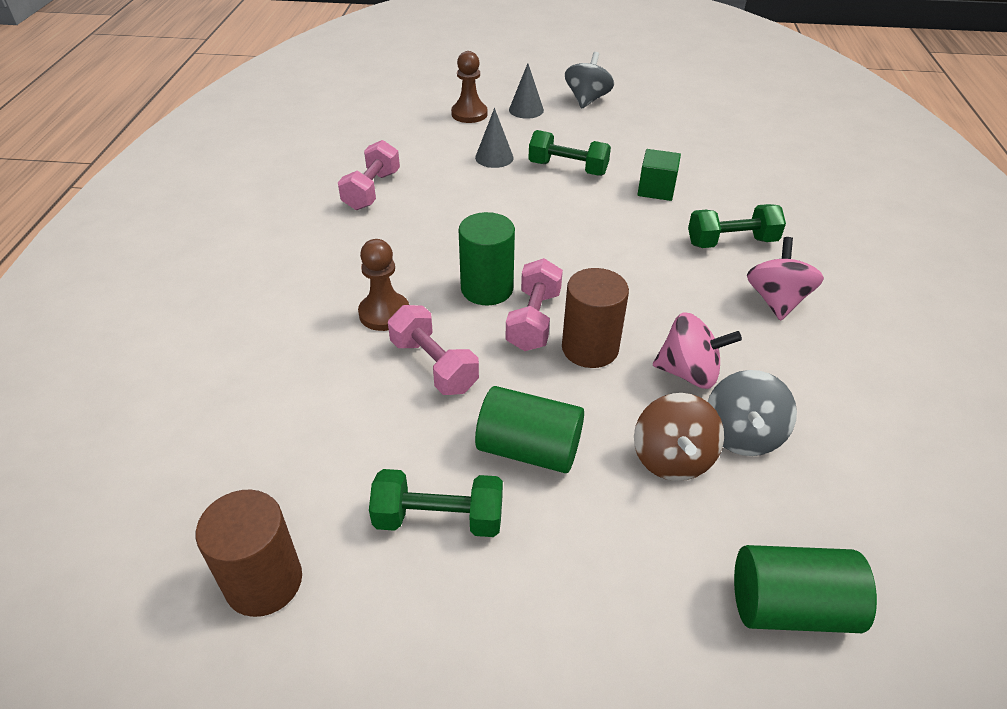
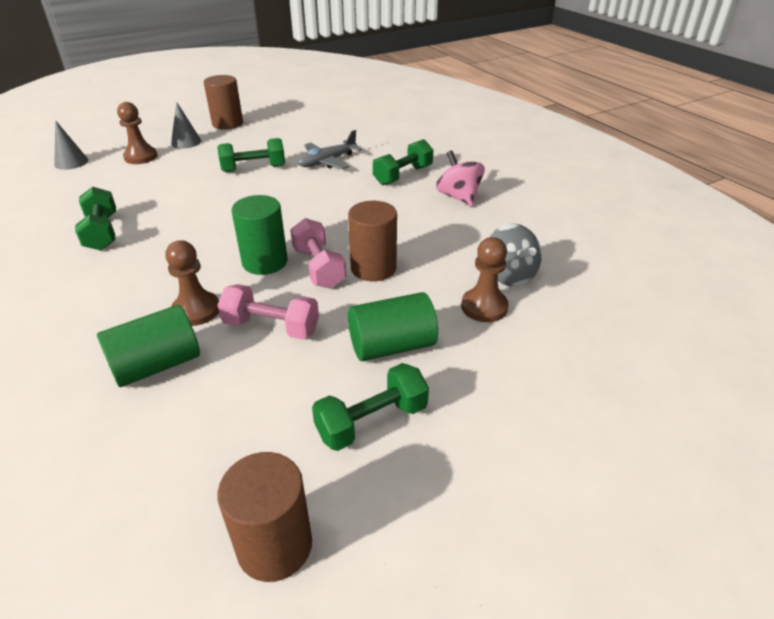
camera: 35 degrees left, 5 degrees down
pink dumbbell [338,140,400,210] -> green dumbbell [75,187,116,250]
grey cone [475,108,513,168] -> grey cone moved to [54,120,88,170]
grey spinning top [565,52,614,108] -> brown cylinder [204,75,243,130]
brown spinning top [634,393,724,481] -> brown pawn [461,237,508,322]
green cube [637,149,681,201] -> grey plane [298,130,362,169]
pink spinning top [653,312,742,389] -> none
green cylinder [734,545,877,633] -> green cylinder moved to [97,305,200,387]

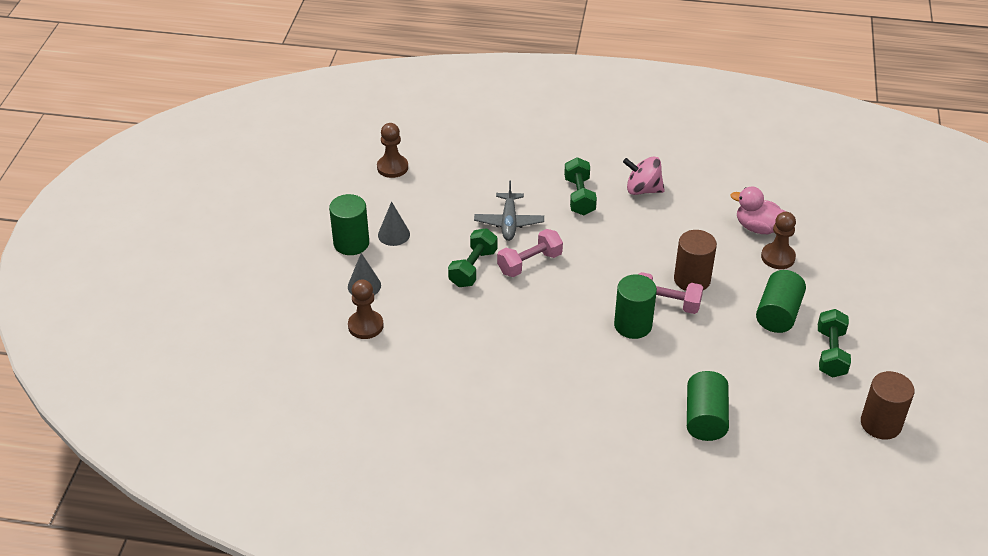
camera: 50 degrees left, 5 degrees up
grey cone [54,120,88,170] -> grey cone moved to [378,201,410,246]
green dumbbell [75,187,116,250] -> none
brown pawn [165,240,219,326] -> brown pawn moved to [377,123,408,178]
brown cylinder [204,75,243,130] -> green cylinder [329,194,369,255]
pink dumbbell [218,284,319,339] -> pink dumbbell moved to [497,229,563,277]
grey spinning top [490,223,542,287] -> pink duck [730,187,786,234]

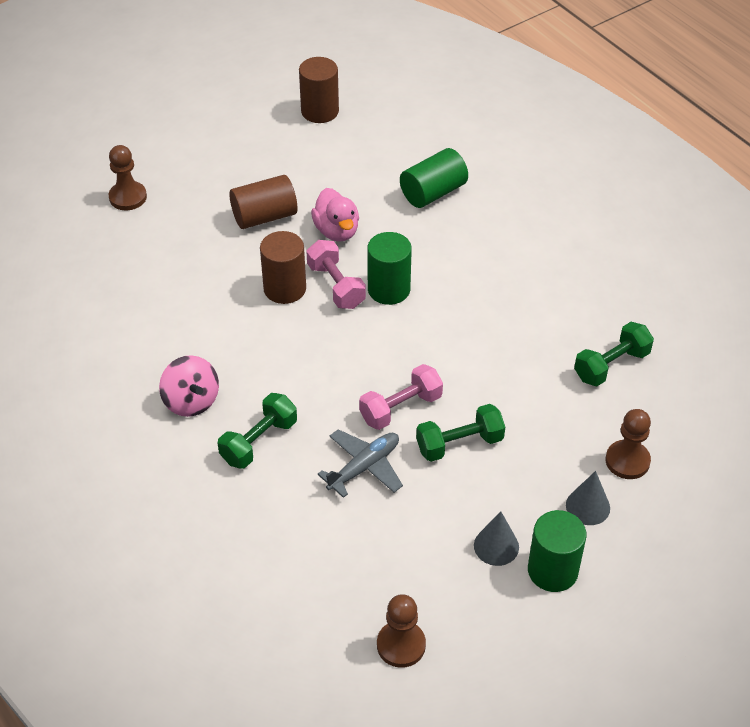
camera: 135 degrees left, 5 degrees up
pink dumbbell [497,229,563,277] -> pink dumbbell turned 45 degrees counterclockwise [359,364,443,430]
pink duck [730,187,786,234] -> pink duck moved to [311,188,359,242]
green cylinder [756,270,806,333] -> brown cylinder [229,175,298,229]
brown pawn [761,212,796,269] -> brown pawn moved to [109,145,147,210]
green dumbbell [818,309,851,377] -> green dumbbell moved to [574,322,654,386]

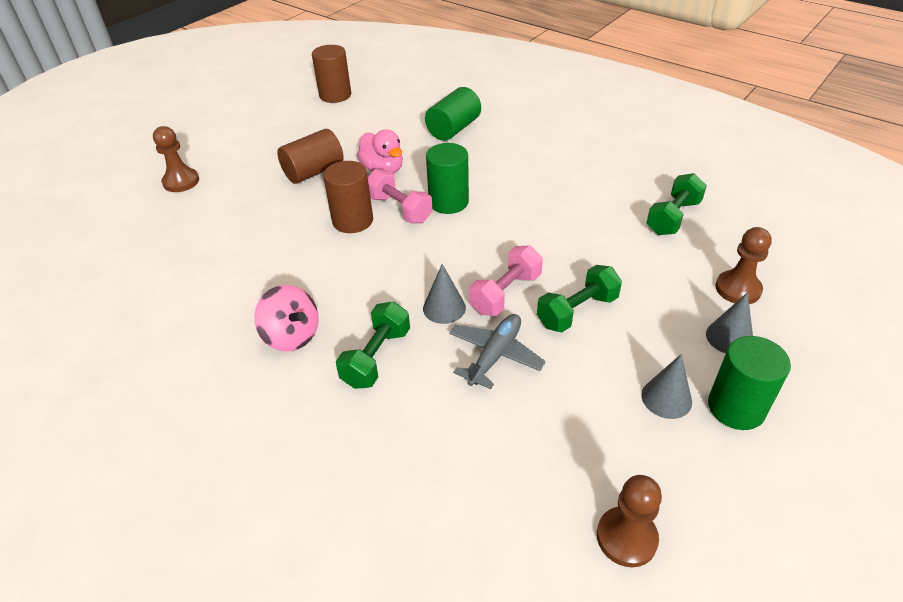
camera: 15 degrees left, 5 degrees down
none -> grey cone [423,264,466,324]

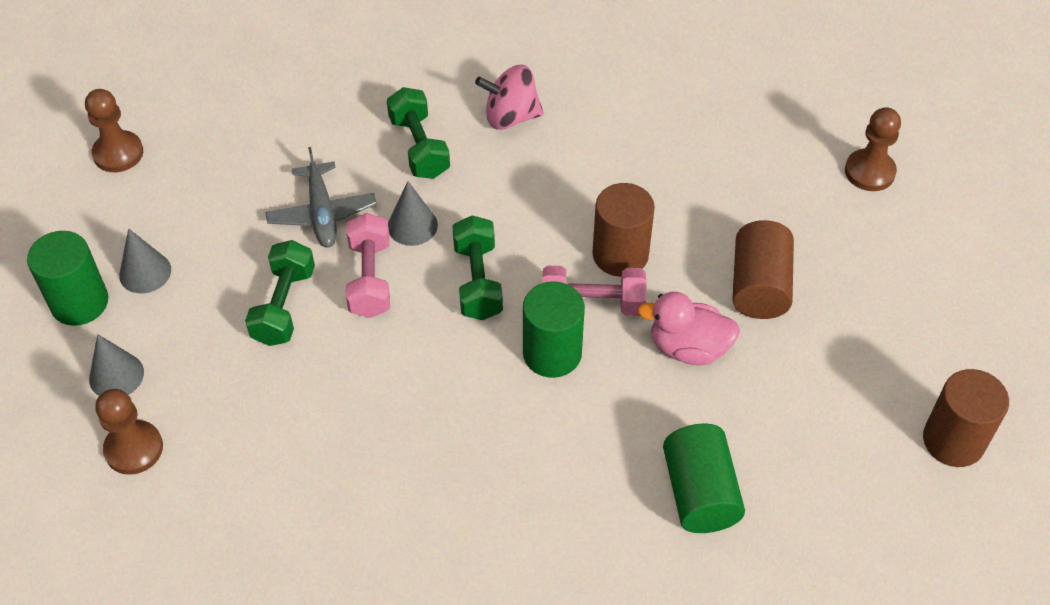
camera: 135 degrees right, 10 degrees up
green dumbbell [646,173,707,235] -> green dumbbell moved to [452,215,503,320]

